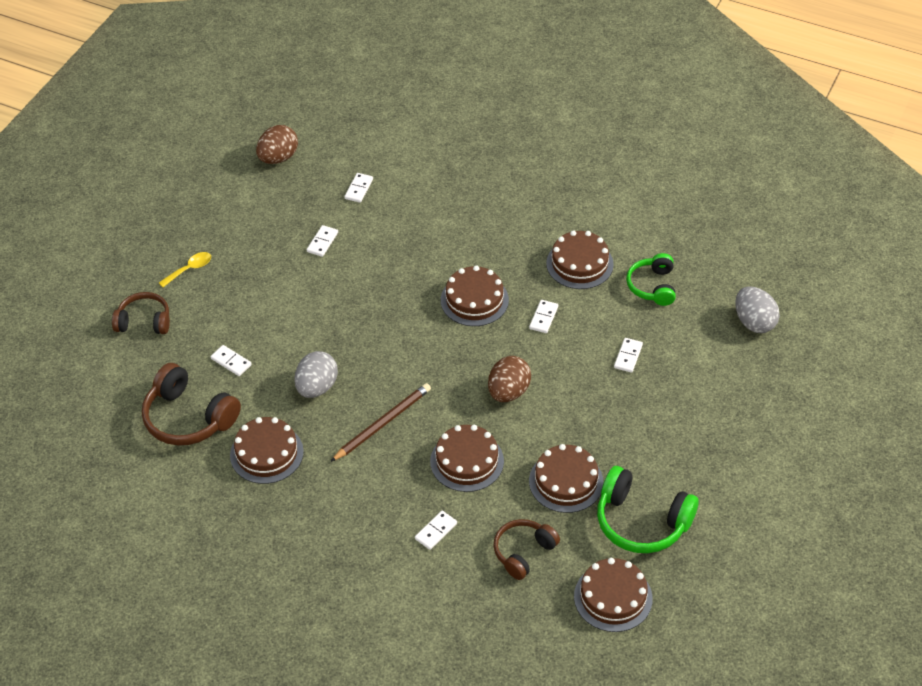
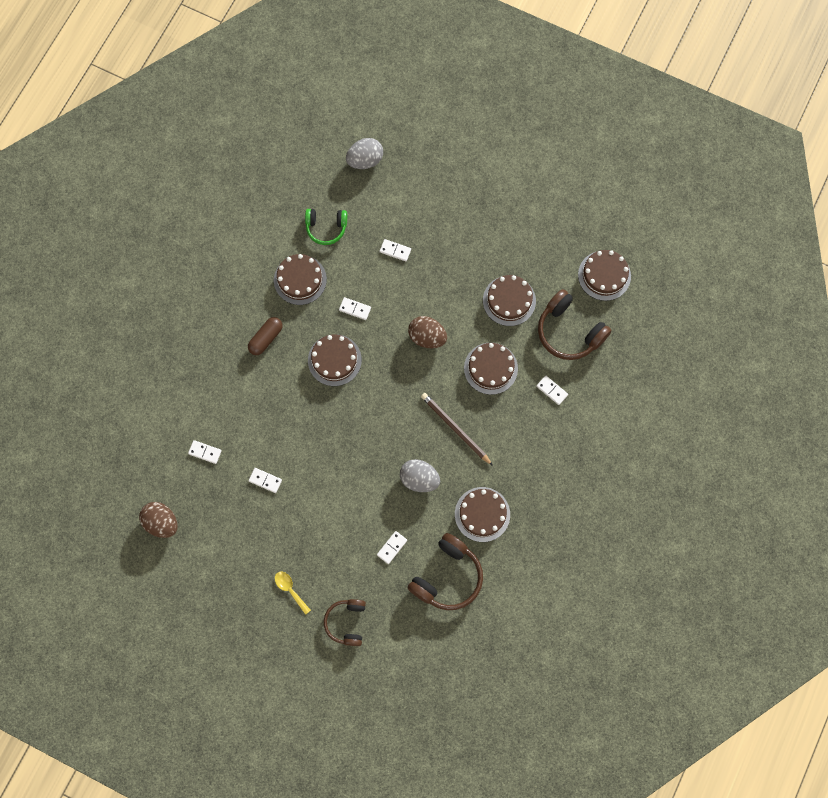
camera: 90 degrees left, 25 degrees up
brown headphones [493,519,560,580] -> brown headphones [538,289,612,360], size x1.56
green headphones [597,466,699,553] -> none
none -> brown capsule [248,317,283,355]

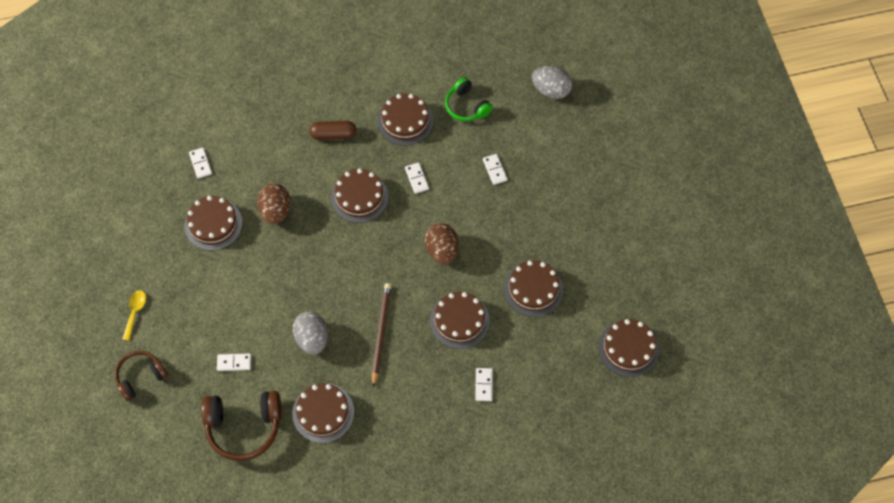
camera: 50 degrees right, 10 degrees down
brown egg [139,502,178,538] -> brown egg moved to [257,183,290,224]
white domino [248,468,282,493] -> brown cake [184,196,242,251]
brown headphones [538,289,612,360] -> none

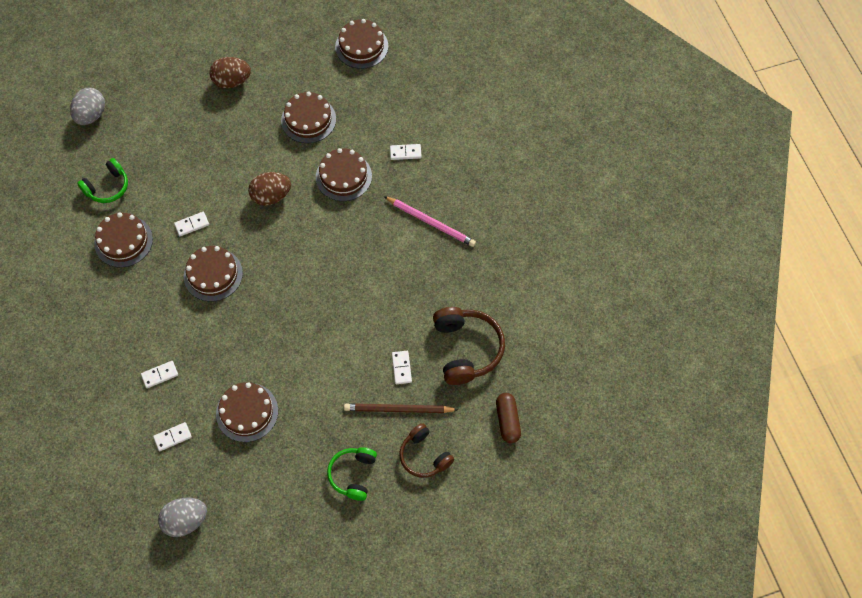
camera: 95 degrees left, 0 degrees up
yellow spoon [122,290,146,341] -> green headphones [327,447,377,501]
brown egg [257,183,290,224] -> brown egg moved to [209,57,251,89]
brown cake [292,383,354,443] -> none
grey egg [293,311,328,355] -> grey egg moved to [158,498,207,537]
brown capsule [309,121,356,140] -> brown capsule moved to [496,393,521,443]
brown pencil [372,283,391,387] -> brown pencil moved to [344,403,458,413]
white domino [483,154,508,185] -> white domino moved to [141,361,178,388]
none -> pink pencil [384,196,476,247]

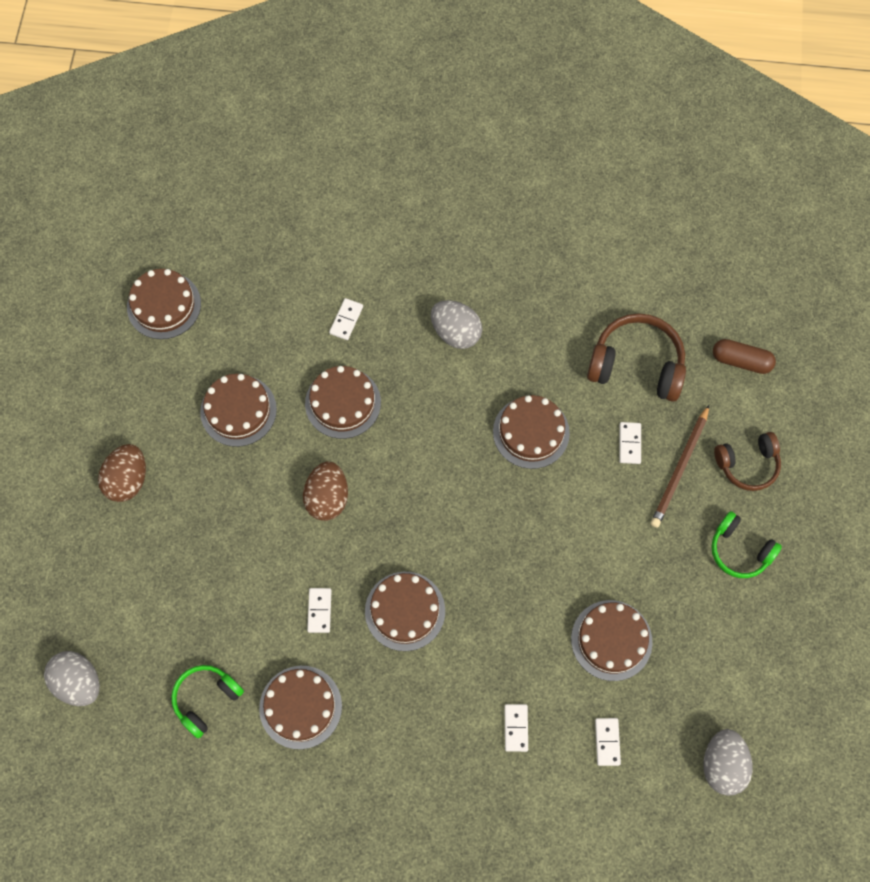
camera: 65 degrees left, 5 degrees up
green headphones [77,158,128,203] -> green headphones turned 120 degrees counterclockwise [171,665,244,738]
pink pencil [384,196,476,247] -> grey egg [431,300,482,349]
white domino [392,351,412,384] -> white domino turned 75 degrees clockwise [619,422,641,464]
none -> brown cake [493,395,570,469]

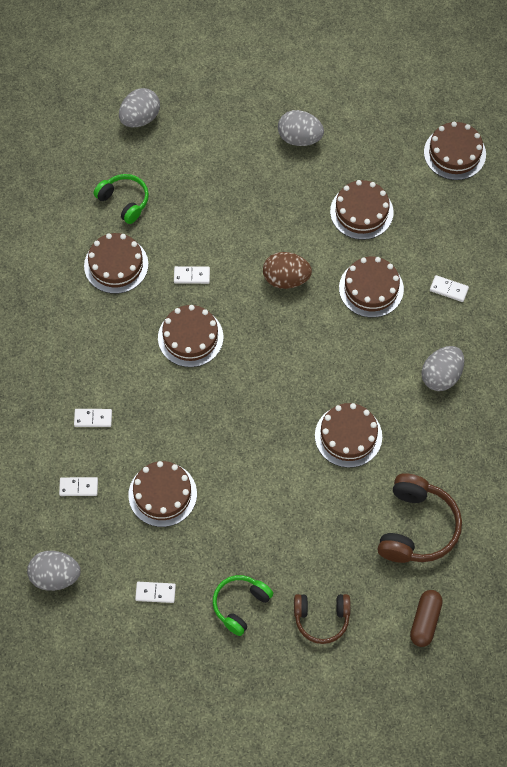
camera: 90 degrees right, 5 degrees down
brown egg [98,444,146,502] -> grey egg [278,110,324,146]
white domino [619,422,641,464] -> white domino moved to [135,582,176,603]
brown pencil [651,405,709,528] -> none
brown headphones [714,432,781,491] -> brown headphones turned 75 degrees counterclockwise [294,594,351,644]

